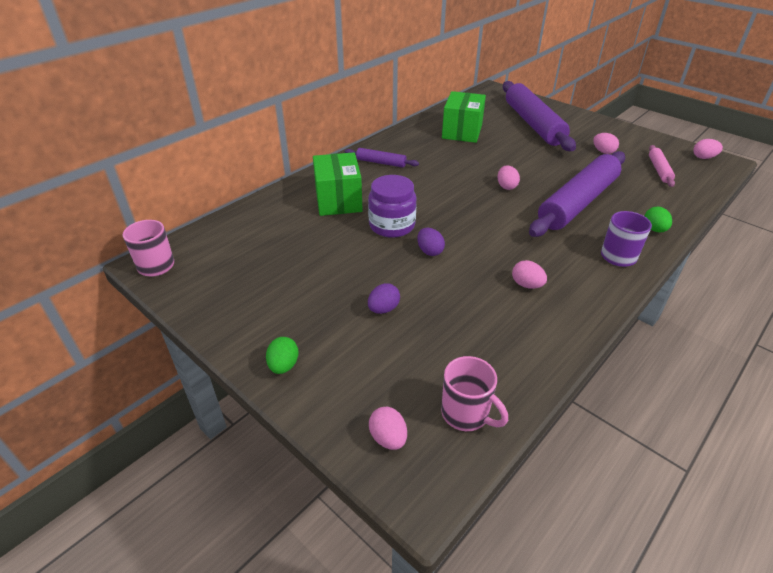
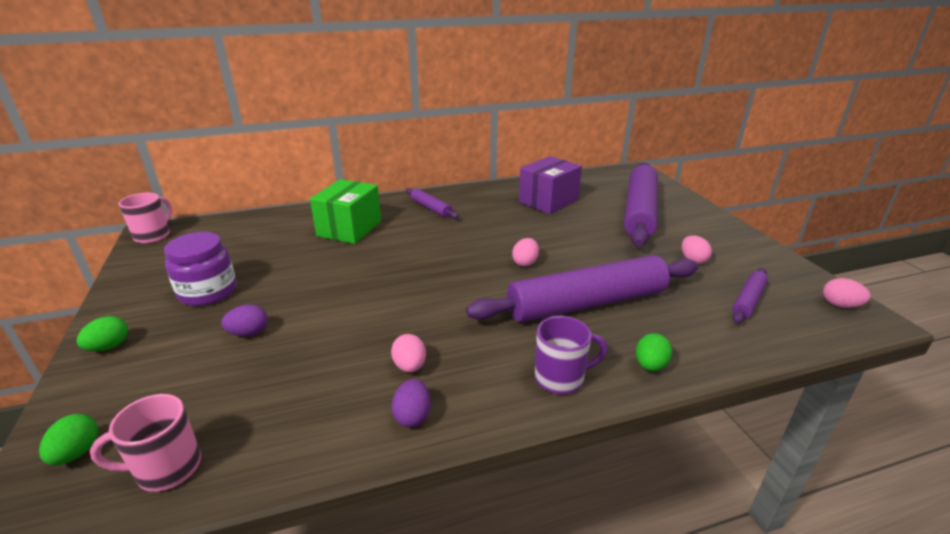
camera: 30 degrees right, 10 degrees down
purple jar [368,175,416,238] -> purple jar moved to [164,232,236,306]
pink egg [369,407,407,450] -> green egg [39,414,98,465]
purple egg [417,228,445,256] -> purple egg moved to [391,379,431,428]
pink mug [441,356,508,431] -> pink mug turned 90 degrees clockwise [90,394,201,492]
green box [442,91,486,143] -> purple box [519,156,582,214]
pink rolling pin [649,145,675,187] -> purple rolling pin [732,268,768,323]

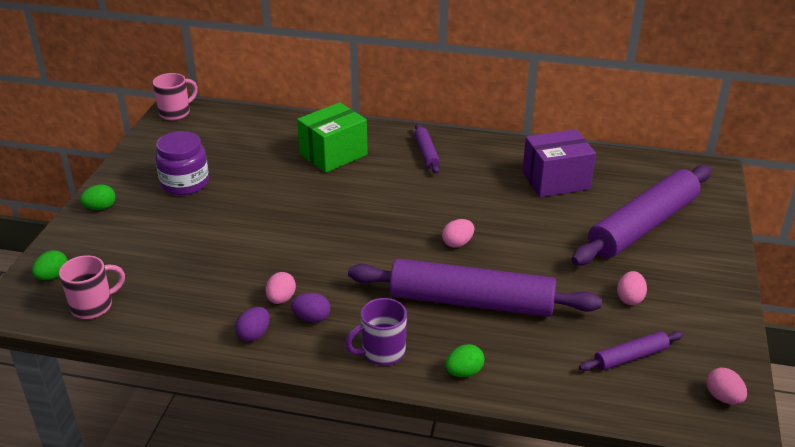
camera: 30 degrees right, 5 degrees up
pink mug [90,394,201,492] -> pink mug turned 135 degrees clockwise [59,255,125,319]
purple egg [221,304,268,336] -> purple egg moved to [291,293,330,323]
purple mug [535,316,607,394] -> purple mug turned 135 degrees clockwise [345,298,407,366]

